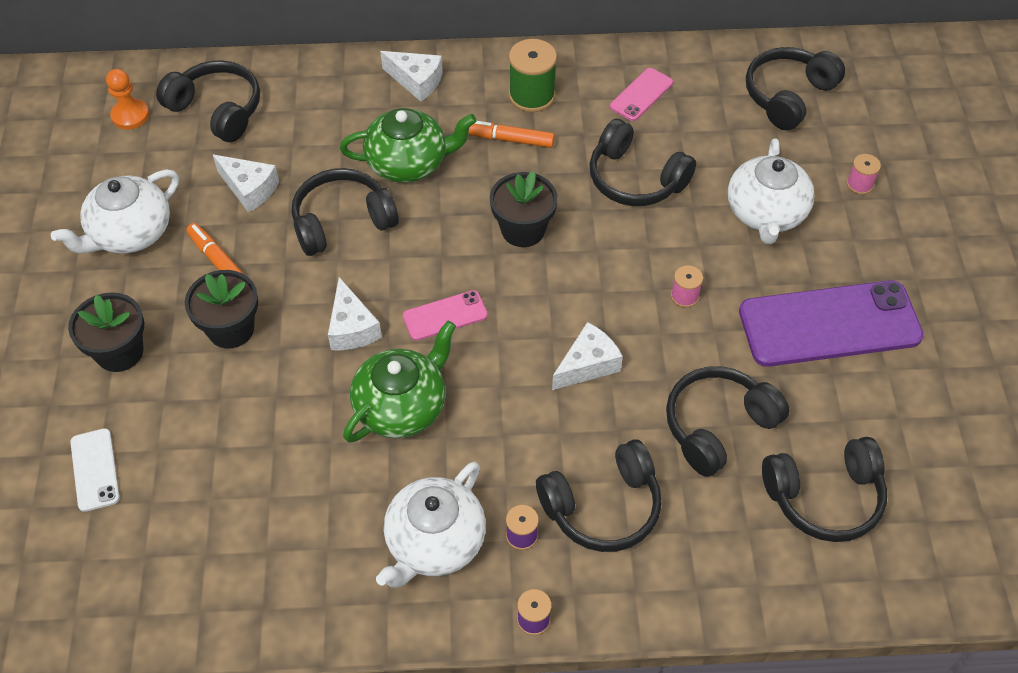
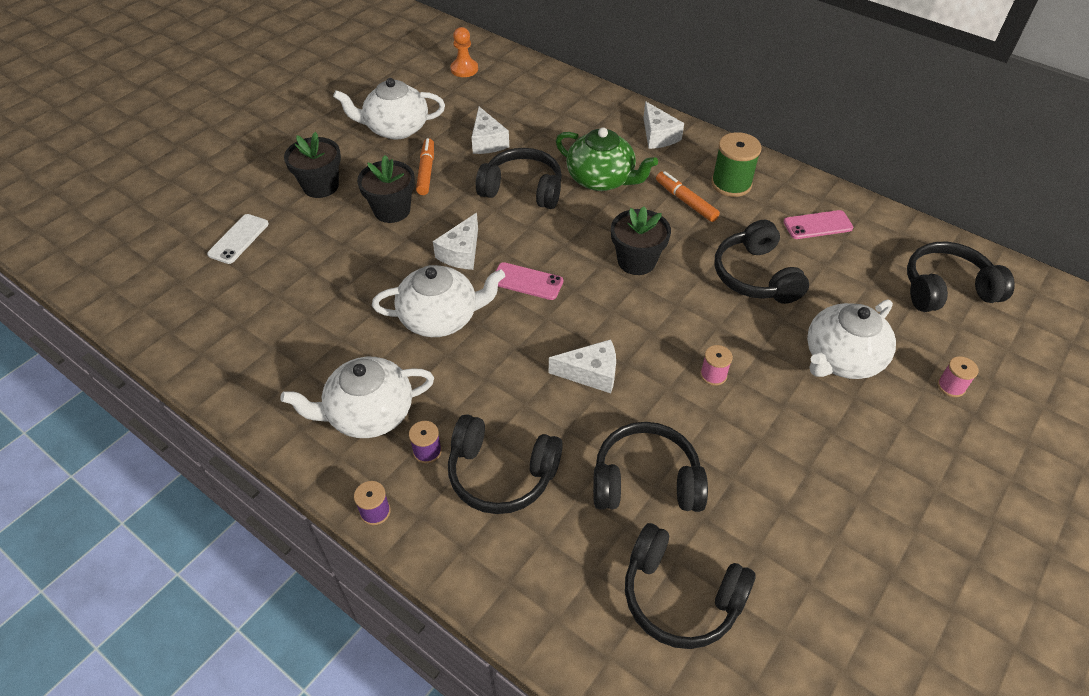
camera: 40 degrees right, 5 degrees down
black headphones [156,60,260,142] -> none
green teapot [343,321,456,442] -> white teapot [372,265,505,337]
purple phone [739,280,924,367] -> none

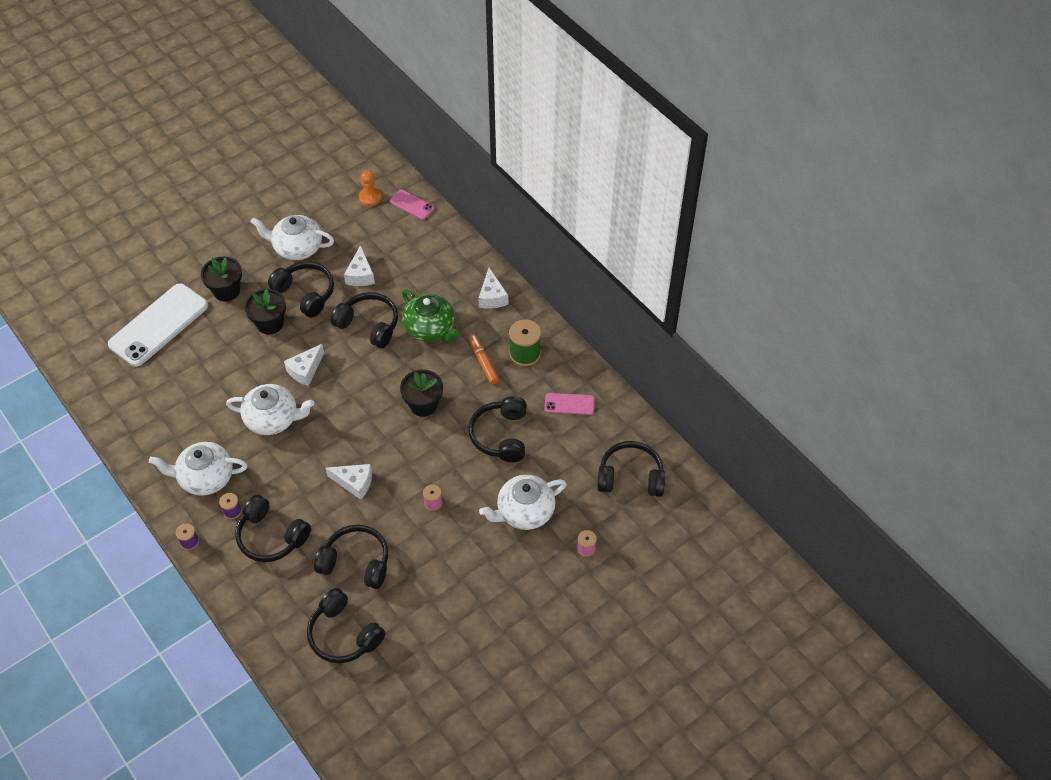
camera: 15 degrees right, 5 degrees up
white phone [207,214,269,264] -> white phone [108,283,208,367], size x2.13
orange marker [416,138,434,195] -> black headphones [268,261,334,318]
pink phone [496,262,563,300] -> pink phone moved to [390,189,434,220]

